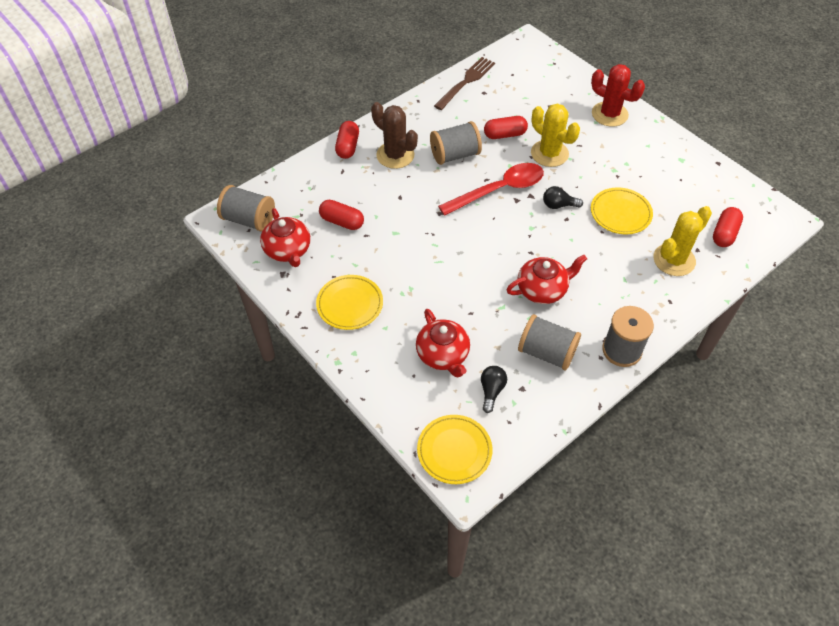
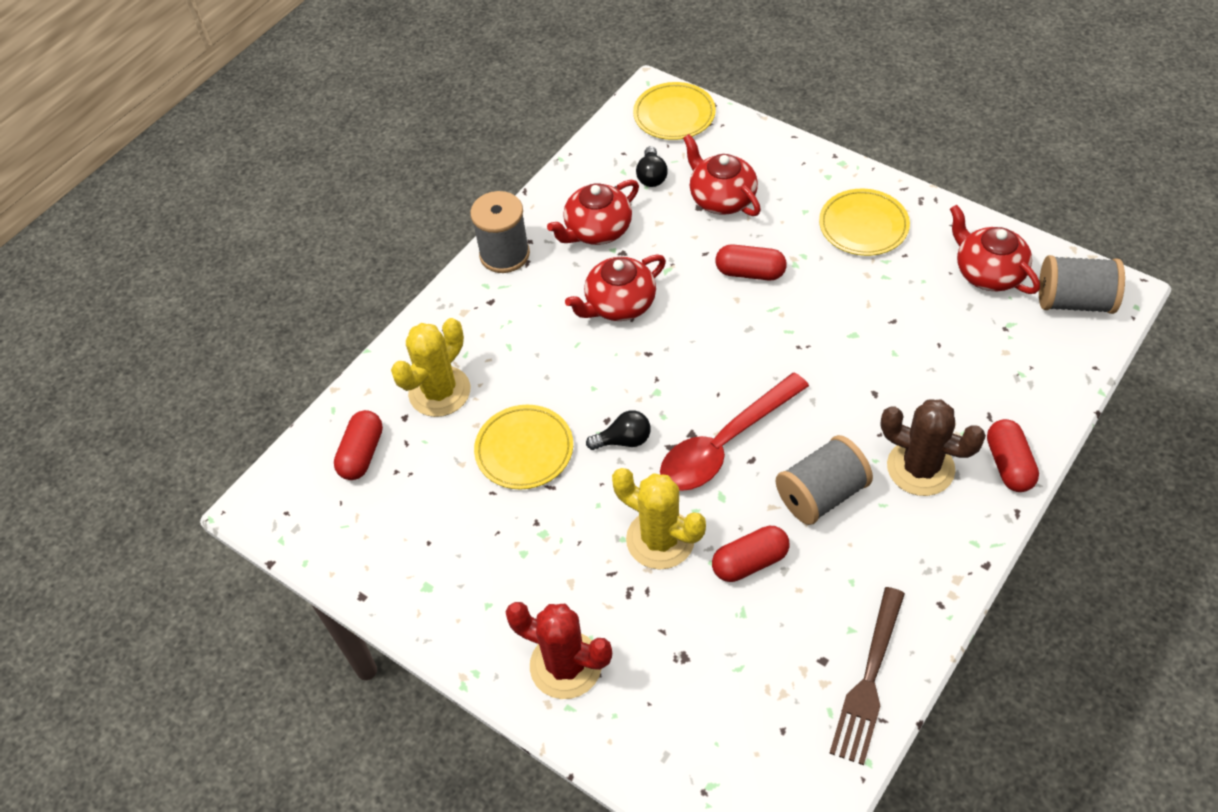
camera: 170 degrees right, 0 degrees up
red capsule [319,200,364,230] -> red capsule moved to [716,244,787,281]
grey spool [518,314,581,370] -> red teapot [547,180,639,245]

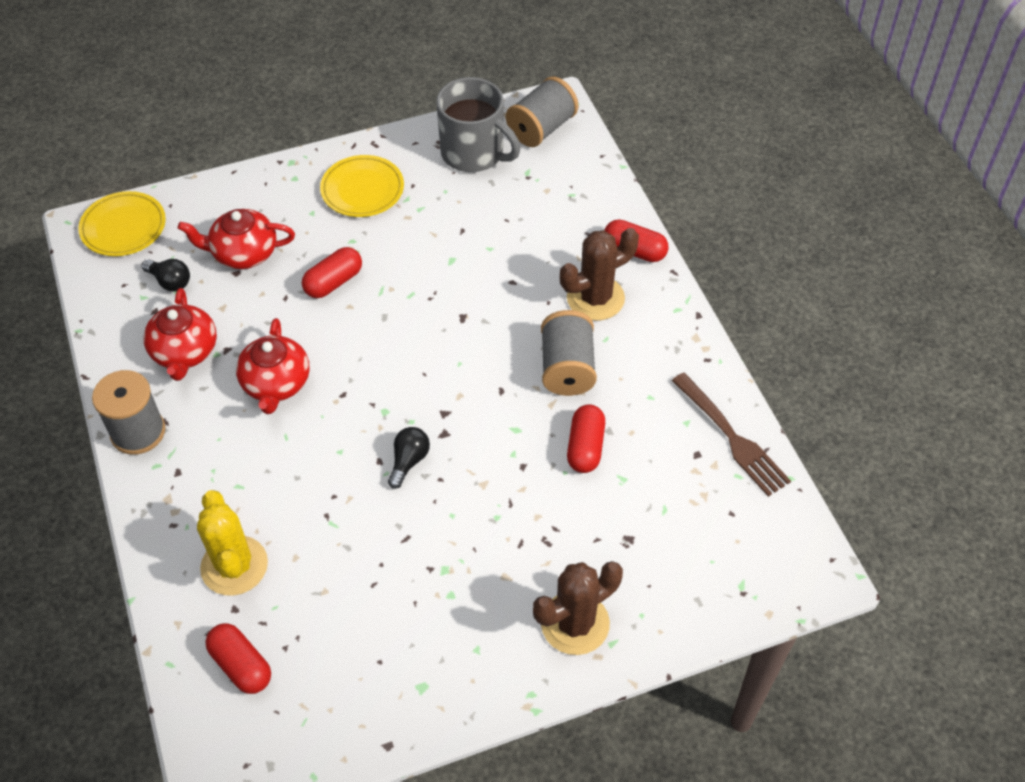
camera: 60 degrees left, 0 degrees up
yellow plate [474,405,573,489] -> none
red cactus [506,602,612,699] -> brown cactus [533,561,623,655]
yellow cactus [612,468,706,569] -> none
red spoon [660,373,809,491] -> none
red teapot [950,205,1040,294] -> grey mug [436,77,520,172]

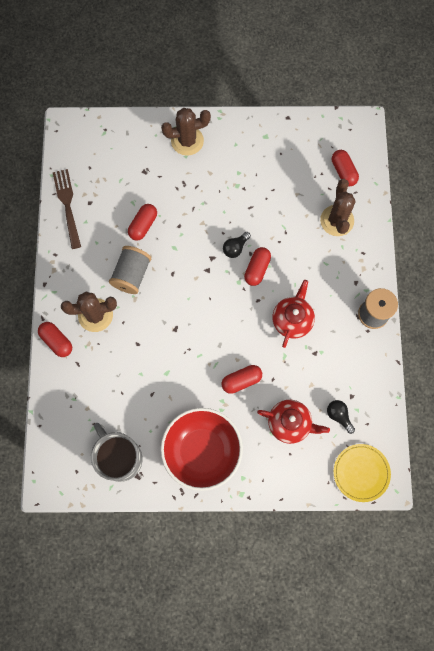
camera: 160 degrees left, 20 degrees up
red teapot [143,288,217,381] -> none
yellow cactus [197,490,268,596] -> brown cactus [320,179,356,236]
yellow plate [320,155,404,217] -> red bowl [161,408,243,491]
grey spool [506,77,579,147] -> none
none -> red capsule [244,247,271,286]

